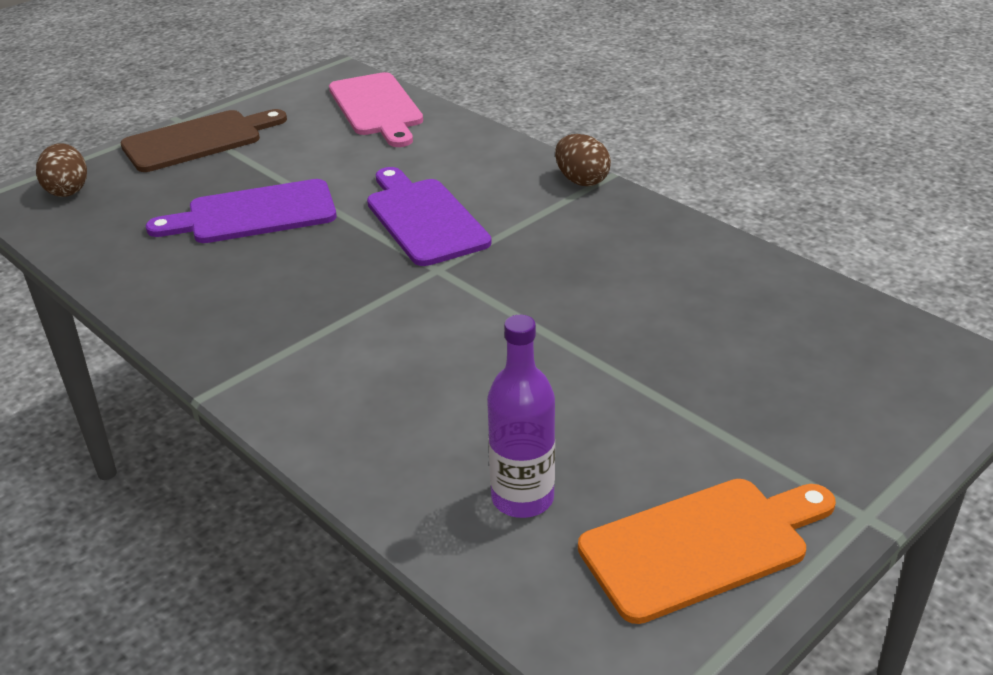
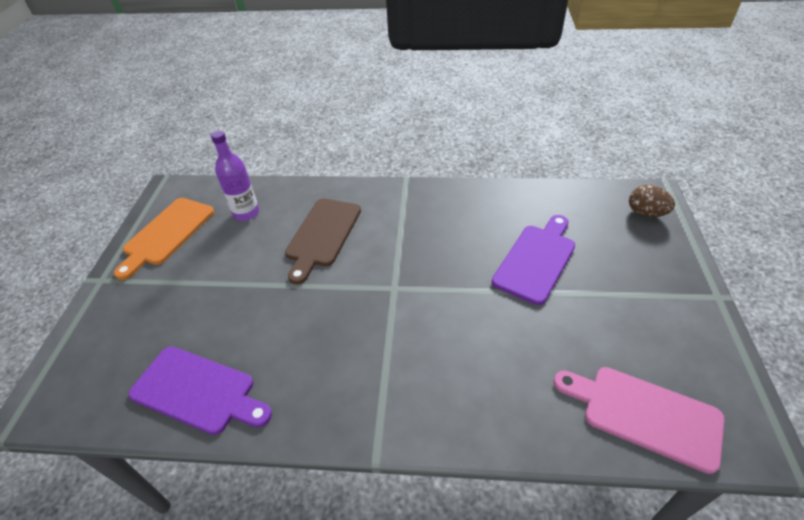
camera: 140 degrees right, 10 degrees up
brown cutting board [120,109,287,172] -> brown cutting board moved to [285,199,361,284]
purple cutting board [367,167,492,266] -> purple cutting board moved to [128,346,272,435]
brown egg [555,134,611,186] -> none

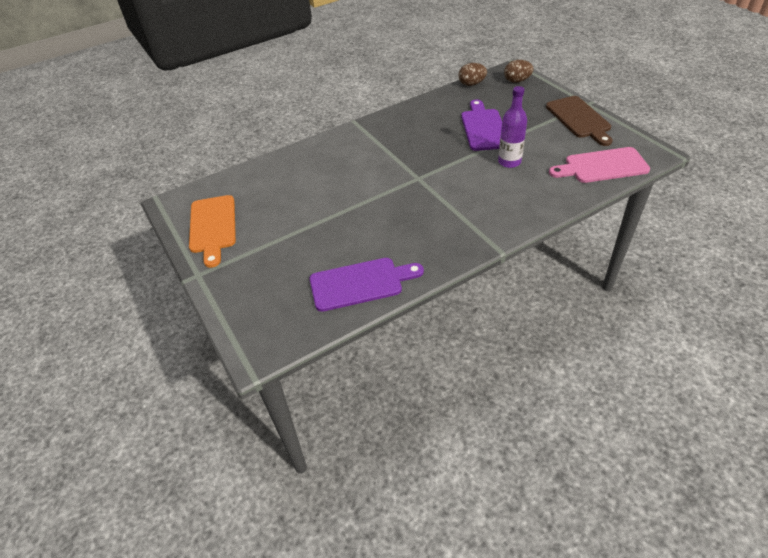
camera: 35 degrees left, 0 degrees up
purple bottle [211,131,259,221] -> purple bottle moved to [498,86,527,168]
brown cutting board [285,199,361,284] -> brown cutting board moved to [546,96,613,146]
none -> brown egg [458,63,487,86]

